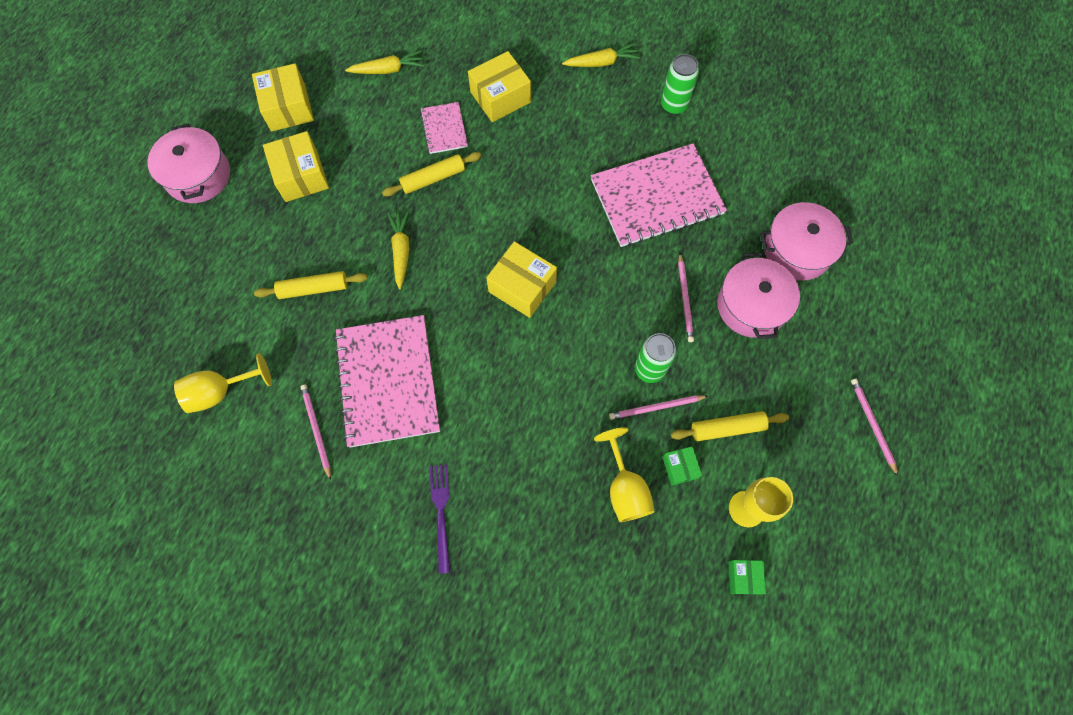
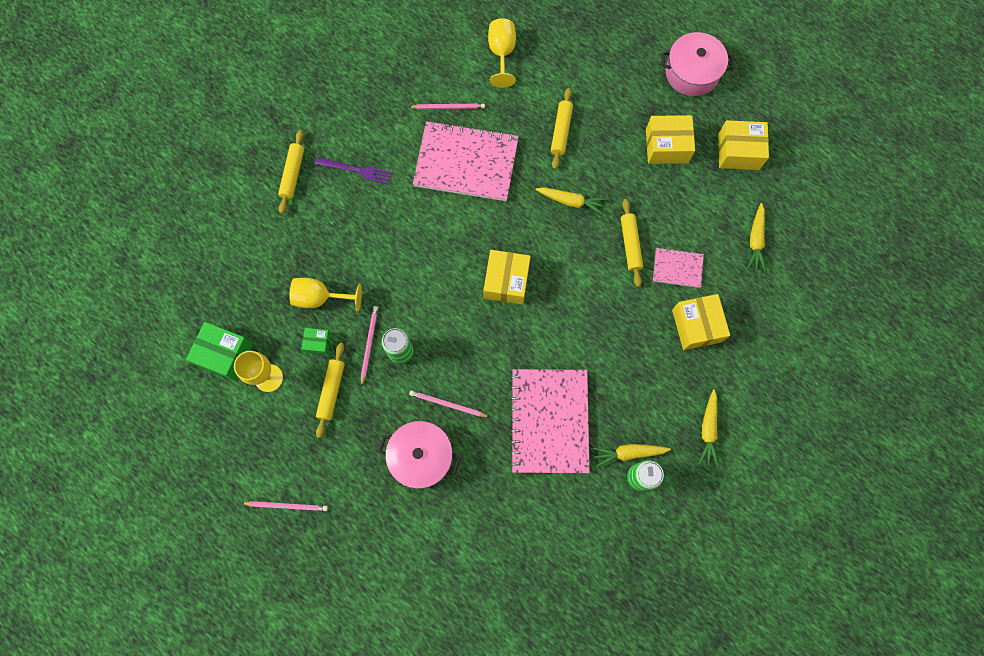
camera: 110 degrees right, 5 degrees up
yellow box [486,241,557,318] -> yellow box turned 45 degrees counterclockwise [483,250,531,305]
green box [728,560,766,594] -> green box [186,322,253,381], size x1.85
pink pot [760,202,853,280] -> none
none -> yellow rolling pin [278,130,304,214]
none -> yellow carrot [593,444,671,467]

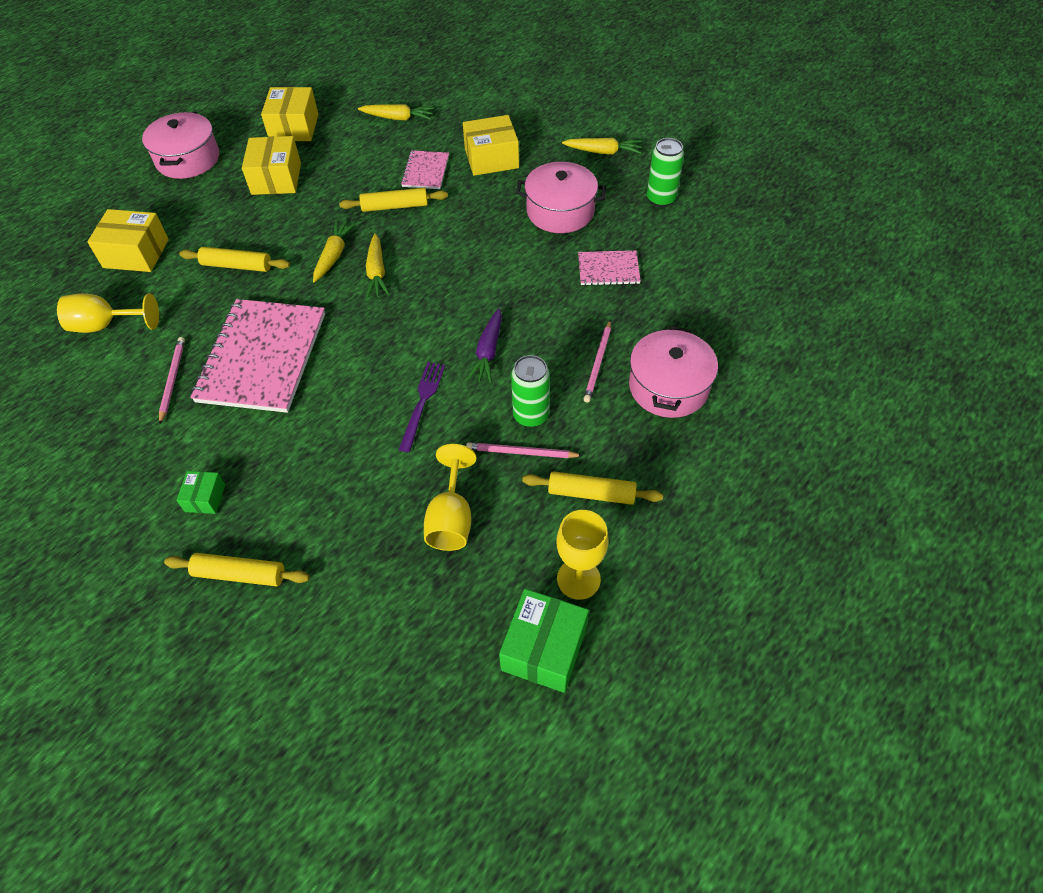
camera: 90 degrees left, 20 degrees down
pink pencil [241,501,328,511] -> none
green box [301,328,331,355] -> green box moved to [176,471,225,514]
purple fork [315,157,392,185] -> purple fork moved to [399,362,445,452]
yellow box [483,250,531,305] -> yellow box moved to [87,209,169,272]
pink notebook [510,369,590,473] -> pink notebook [578,250,641,286], size x0.49
yellow carrot [593,444,671,467] -> yellow carrot moved to [366,233,390,298]
none -> purple carrot [467,308,502,383]
none -> pink pot [516,162,606,233]

